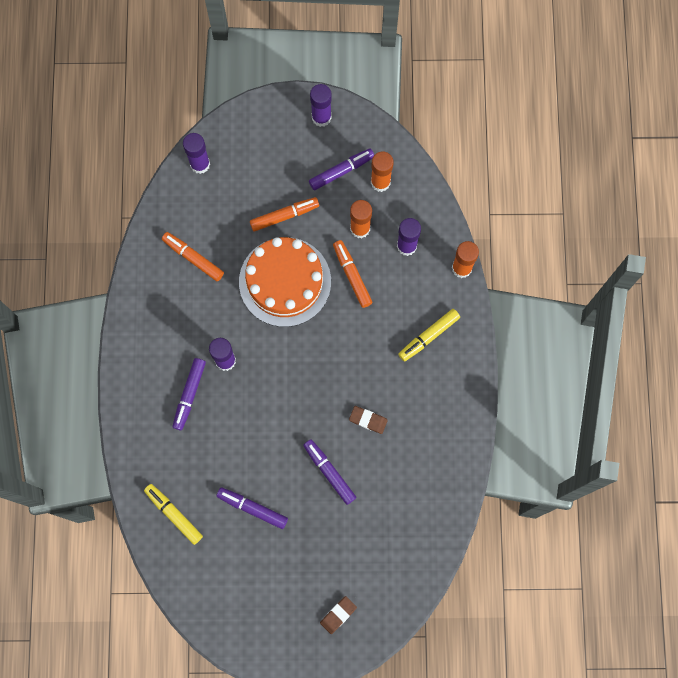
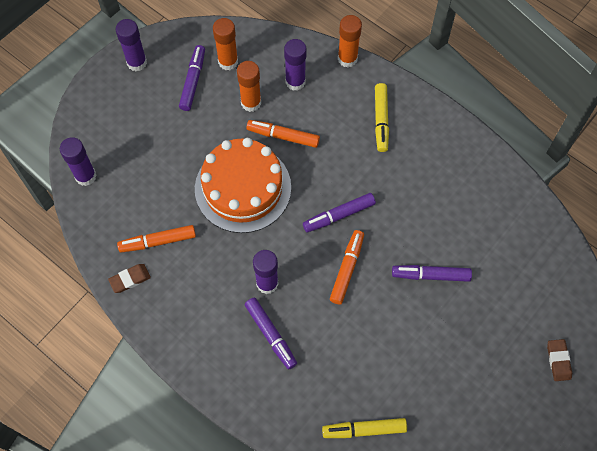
camera: 50 degrees left, 10 degrees down
purple marker [216,488,288,529] -> purple marker moved to [303,193,376,232]
orange marker [250,197,319,232] -> orange marker moved to [330,230,364,304]
brown eraser [349,406,388,434] -> brown eraser moved to [108,264,151,293]

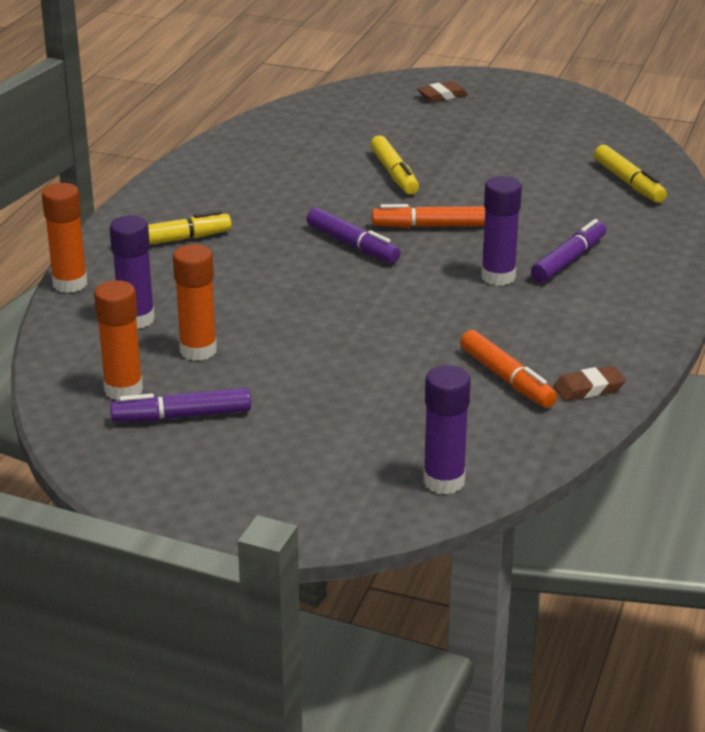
camera: 110 degrees left, 35 degrees down
brown eraser [108,264,151,293] -> brown eraser turned 60 degrees counterclockwise [554,366,626,401]
purple glue stick [115,19,147,71] -> none
orange cake [195,138,291,233] -> none
orange marker [246,120,320,148] -> none
purple marker [392,265,472,282] -> yellow marker [370,135,419,195]

